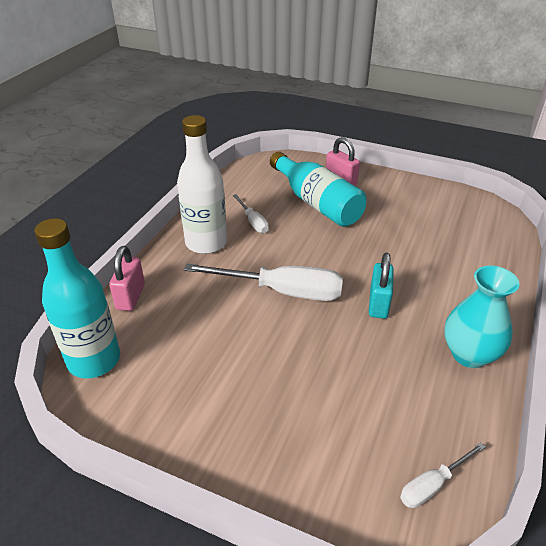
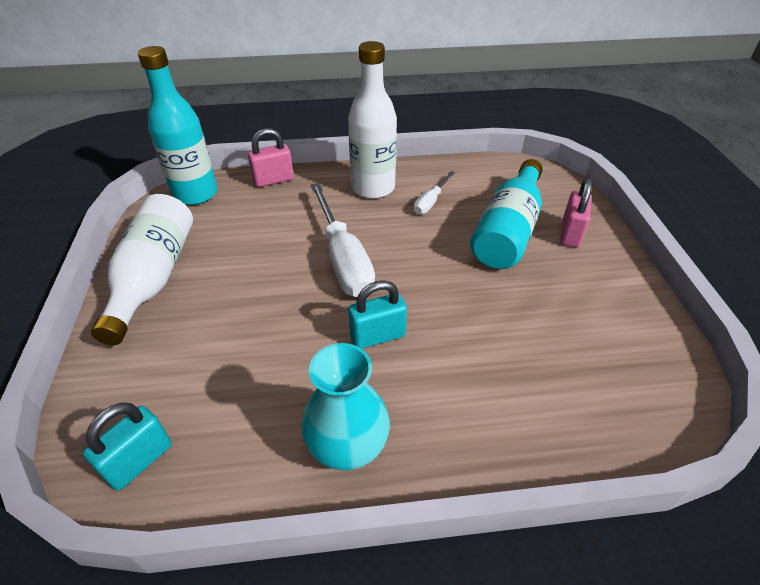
camera: 60 degrees right, 5 degrees up
white screwdriver [400,442,485,508] -> turquoise padlock [83,403,172,491]
none -> white bottle [91,194,193,345]

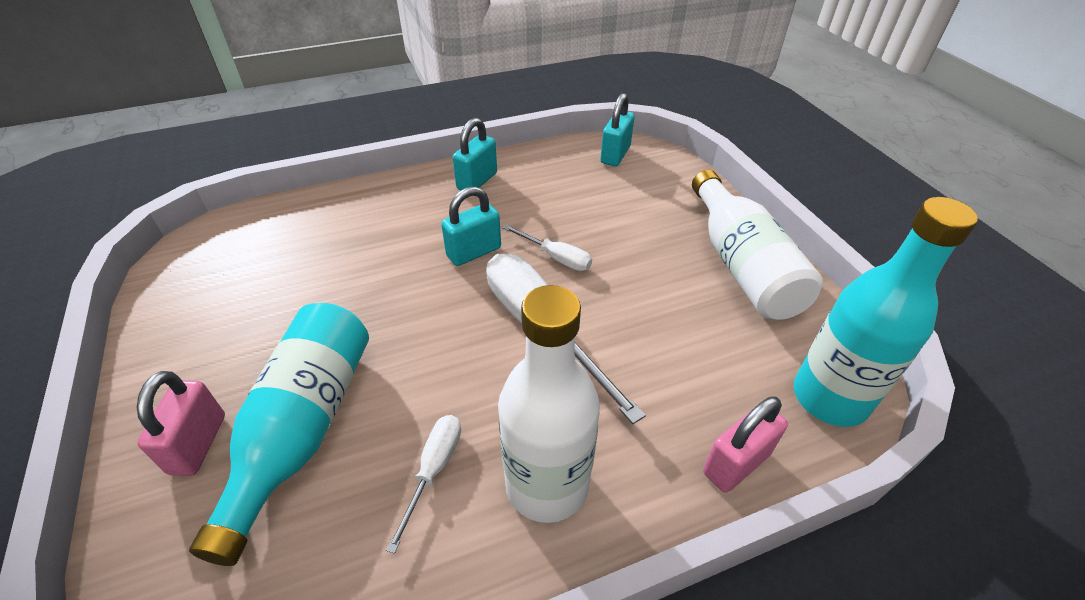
camera: 165 degrees right, 0 degrees up
turquoise vase [302,343,390,471] -> turquoise padlock [452,118,497,190]
none -> white screwdriver [503,225,592,271]

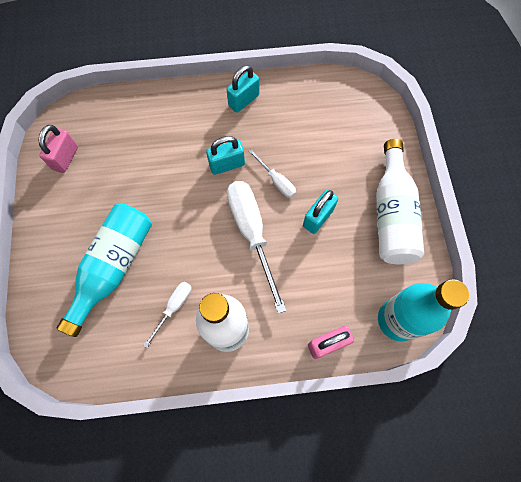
camera: 15 degrees right, 25 degrees up
pink padlock [137,371,225,476] -> pink padlock moved to [38,125,78,173]
turquoise padlock [600,93,634,166] -> turquoise padlock moved to [303,190,338,234]

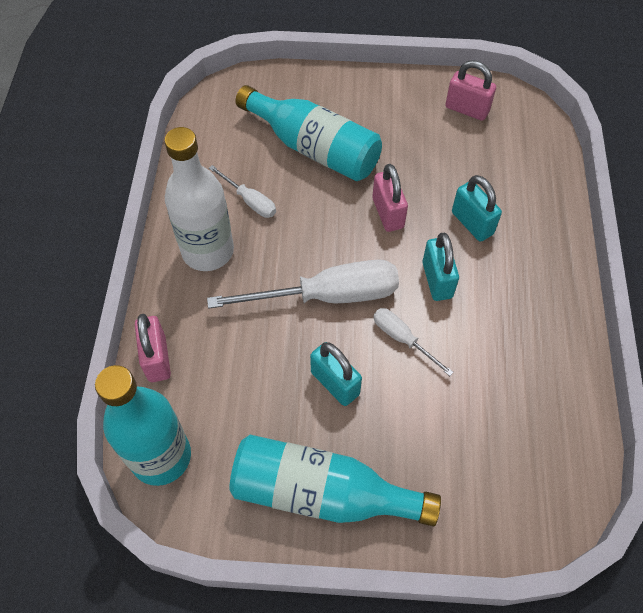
camera: 100 degrees right, 10 degrees down
turquoise padlock [227,65,259,112] -> turquoise padlock moved to [452,175,502,242]
white screwdriver [248,149,296,198] -> white screwdriver turned 75 degrees clockwise [373,308,454,376]
white bottle [376,139,424,264] -> turquoise bottle [229,435,441,526]
none -> pink padlock [372,164,408,232]

